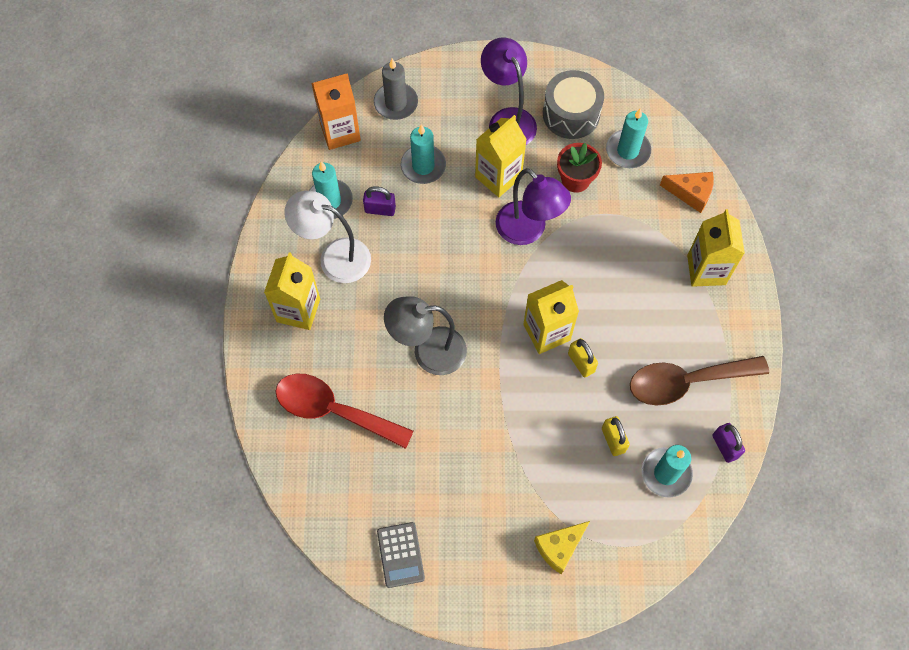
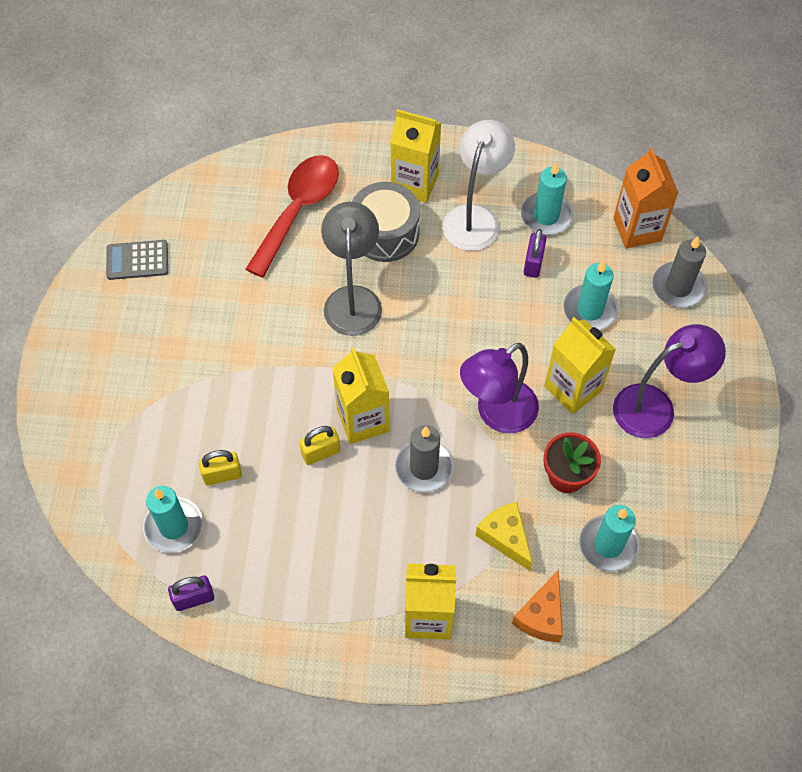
camera: 95 degrees right, 5 degrees down
yellow cheese [534,521,590,574] -> yellow cheese moved to [475,502,532,571]
grey drum [543,70,604,139] -> grey drum moved to [352,182,420,262]
brown spoon [630,356,769,406] -> none
none -> grey candle [395,425,453,493]

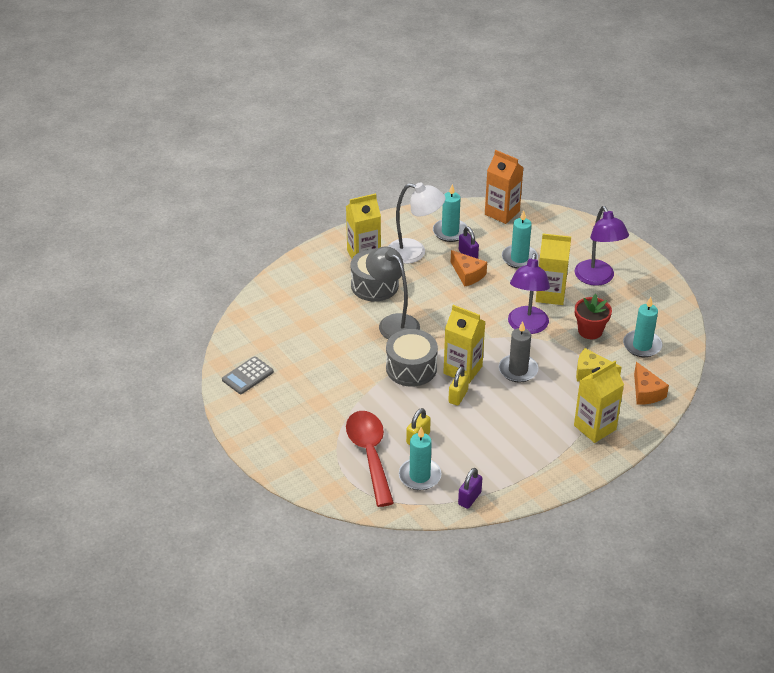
camera: 40 degrees left, 20 degrees down
red spoon [246,155,339,278] -> red spoon moved to [346,411,394,507]
white lamp [443,120,515,251] -> white lamp turned 120 degrees clockwise [388,182,446,264]
purple lamp [613,324,726,438] -> purple lamp turned 135 degrees clockwise [575,206,629,286]
grey candle [652,237,707,308] -> none
none -> grey drum [386,329,438,387]
none -> orange cheese [451,250,487,287]

